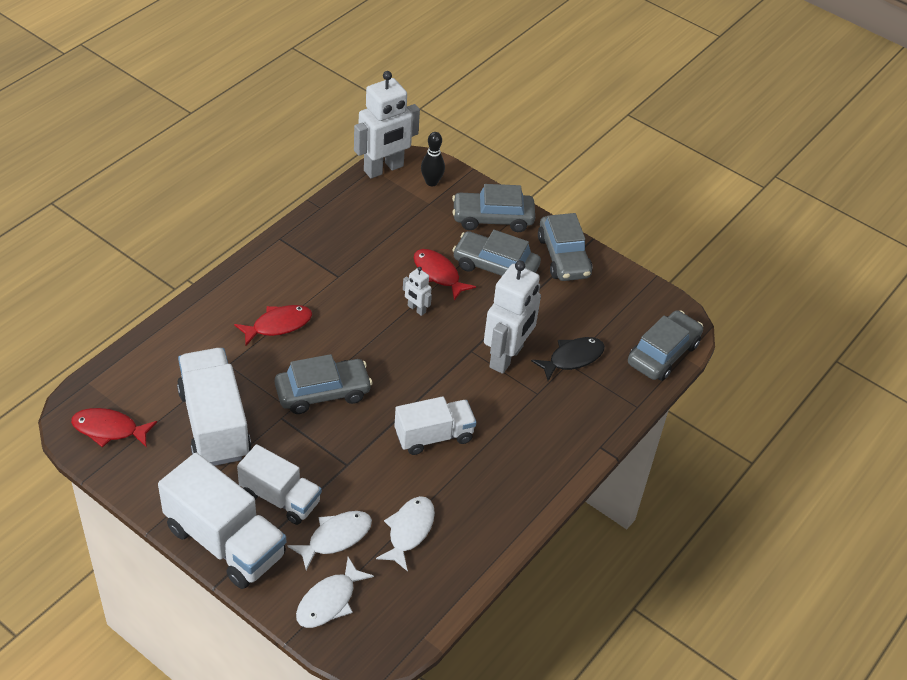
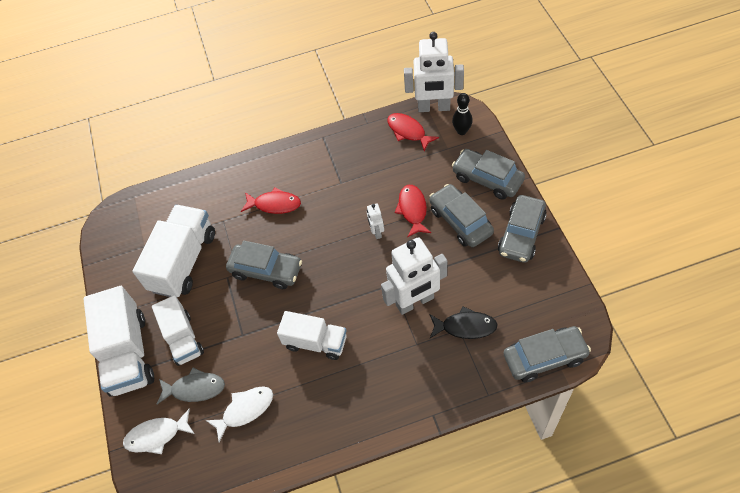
camera: 45 degrees right, 10 degrees up
red fish [71,408,157,447] -> red fish moved to [387,113,439,151]
white fish [287,511,372,571] -> grey fish [157,368,225,404]

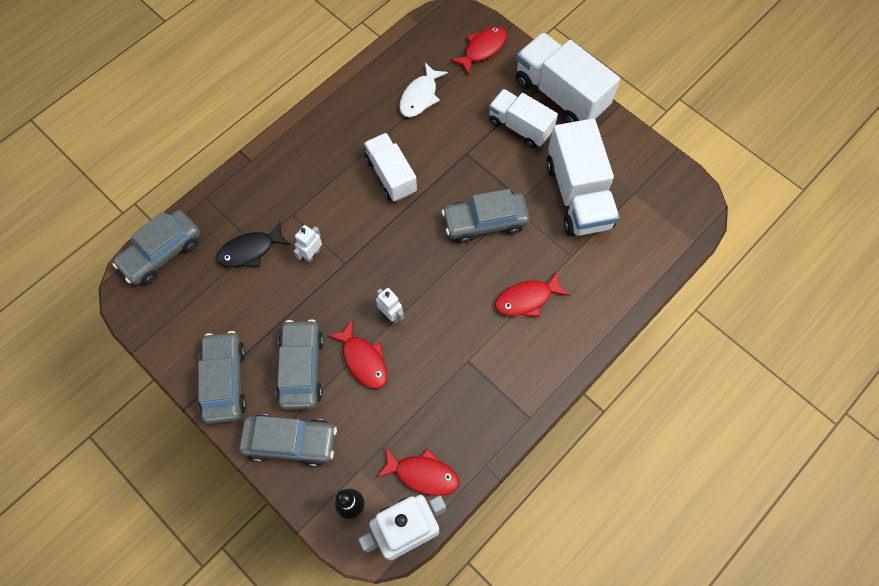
camera: 145 degrees right, 10 degrees up
white fish [123,409,194,454] -> red fish [450,26,507,75]
grey fish [157,368,225,404] -> none
white truck [277,311,347,360] -> white truck turned 75 degrees clockwise [364,133,417,202]
white robot [381,237,447,315] -> white robot [294,225,322,263], size x0.46
grey car [429,184,494,247] -> grey car turned 120 degrees counterclockwise [276,319,324,410]

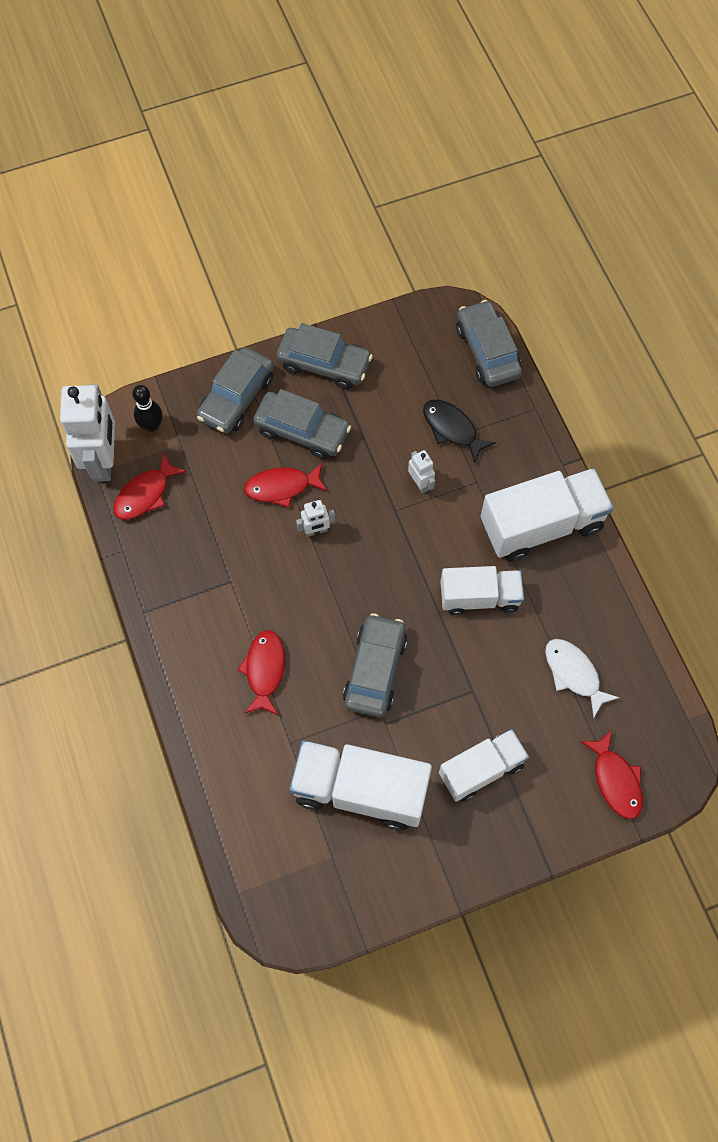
camera: 115 degrees right, 0 degrees up
black fish [216,222,291,267] -> black fish turned 45 degrees counterclockwise [423,400,496,464]
white truck [516,33,620,123] -> white truck moved to [481,468,614,562]

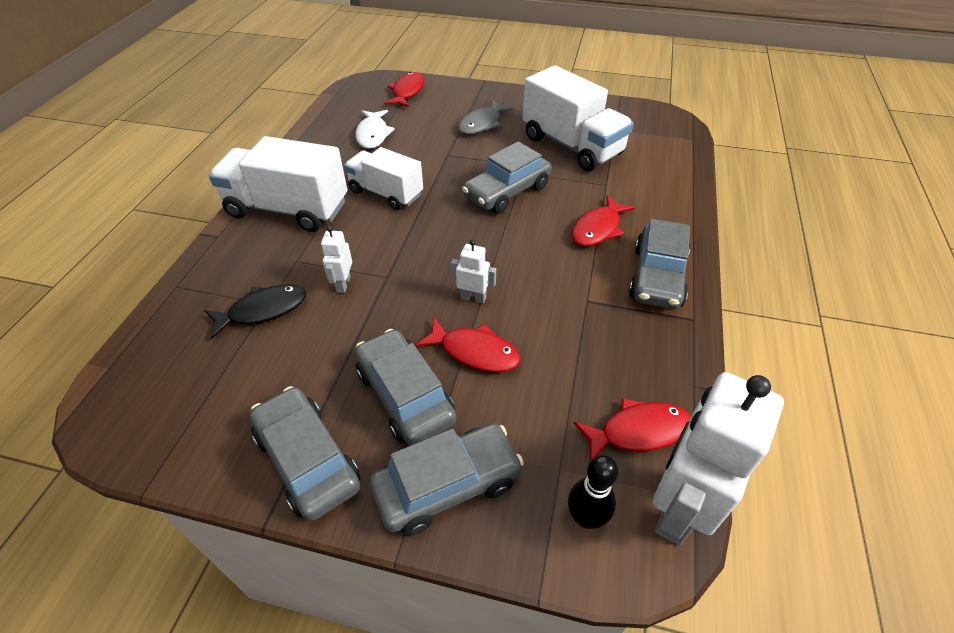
camera: 145 degrees left, 20 degrees down
black fish [423,400,496,464] -> black fish turned 105 degrees counterclockwise [205,285,306,339]
white truck [439,729,529,802] -> grey fish [458,100,514,134]
grey car [456,300,522,387] -> grey car moved to [629,219,690,309]

